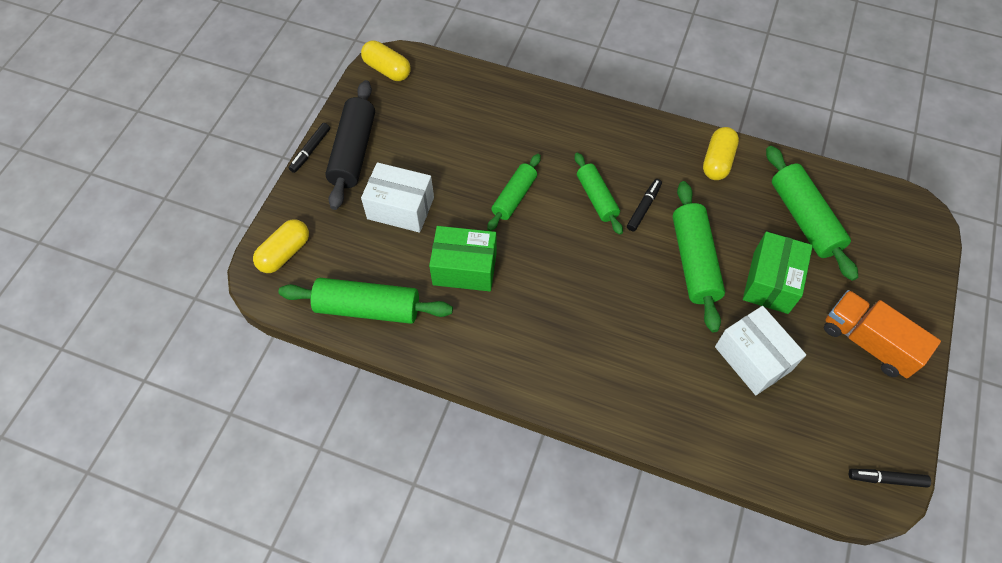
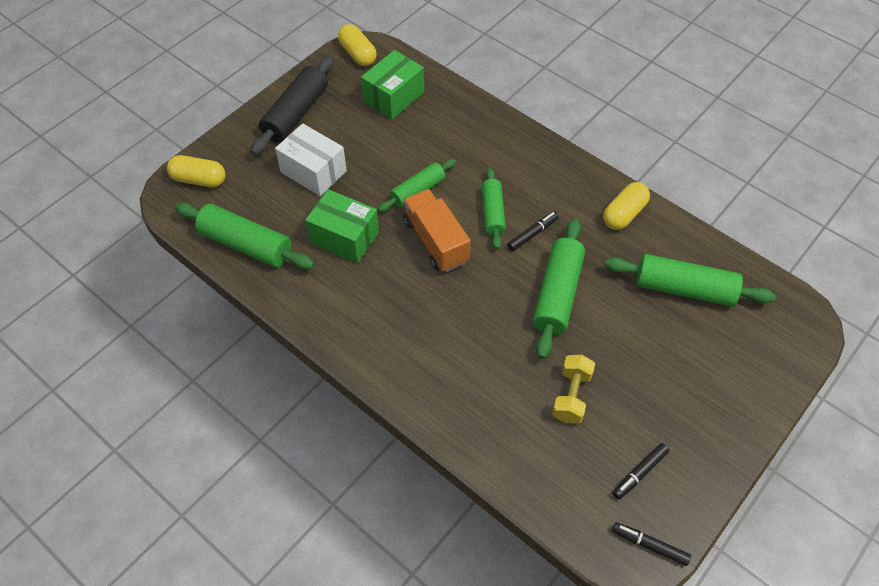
camera: 20 degrees right, 5 degrees down
yellow capsule [253,219,309,273] -> yellow capsule turned 45 degrees clockwise [167,155,225,187]
black marker [289,123,330,173] -> black marker moved to [613,443,669,499]
white box [715,306,806,395] -> yellow dumbbell [552,355,595,423]
green box [743,232,813,314] -> green box moved to [361,50,424,120]
green rolling pin [766,146,858,281] -> green rolling pin turned 75 degrees counterclockwise [605,254,776,307]
orange truck [824,290,941,378] -> orange truck moved to [403,189,471,272]

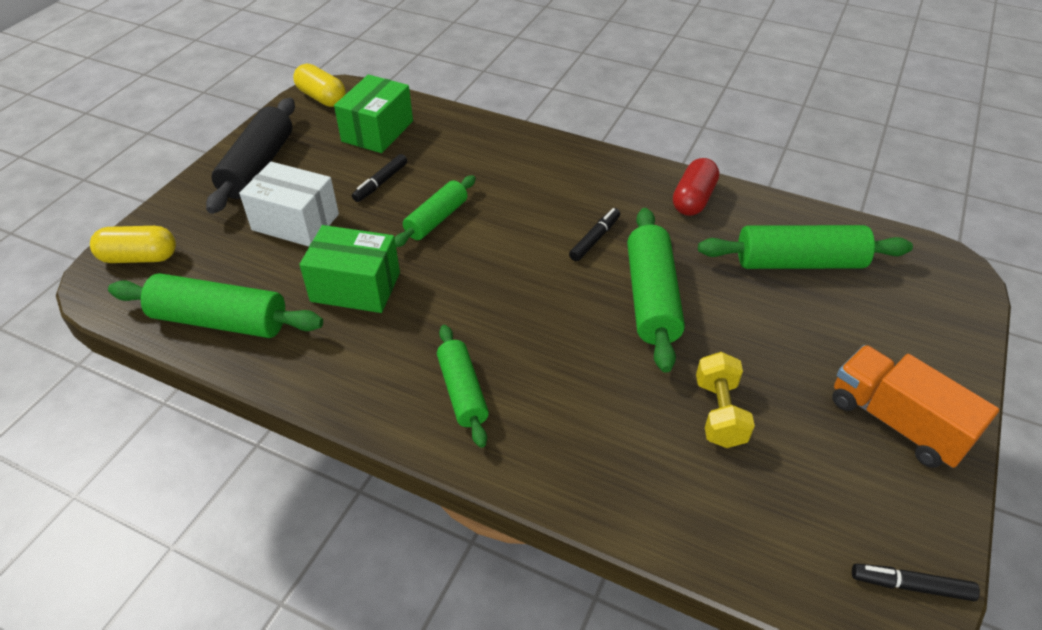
camera: 15 degrees left, 10 degrees down
orange truck [403,189,471,272] -> orange truck moved to [832,345,999,468]
green rolling pin [482,168,506,249] -> green rolling pin moved to [437,325,489,448]
yellow capsule [603,182,650,230] -> red capsule [673,158,719,216]
black marker [613,443,669,499] -> black marker moved to [352,154,407,202]

